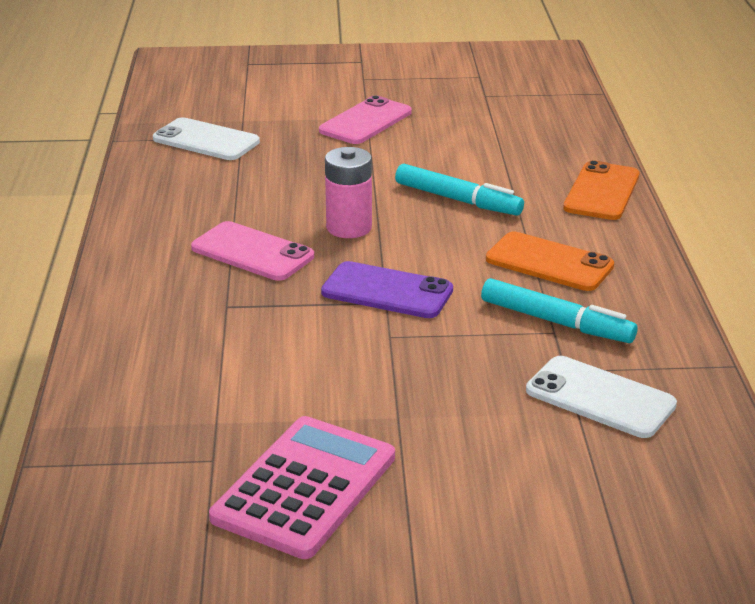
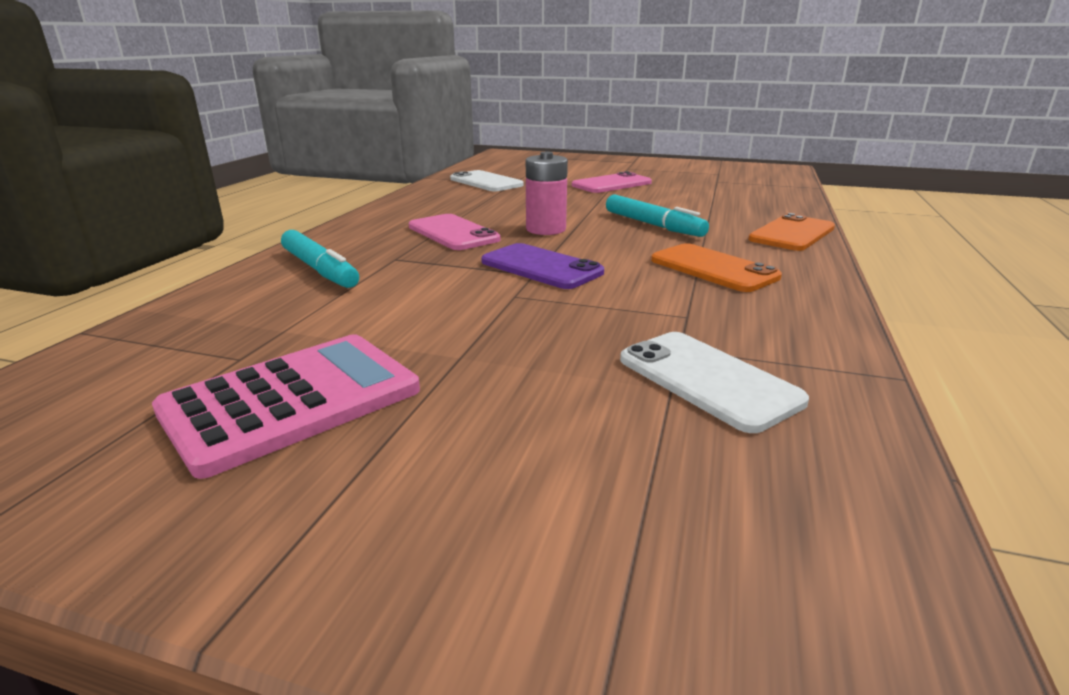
camera: 20 degrees right, 5 degrees down
turquoise marker [481,278,637,343] -> turquoise marker moved to [281,230,359,288]

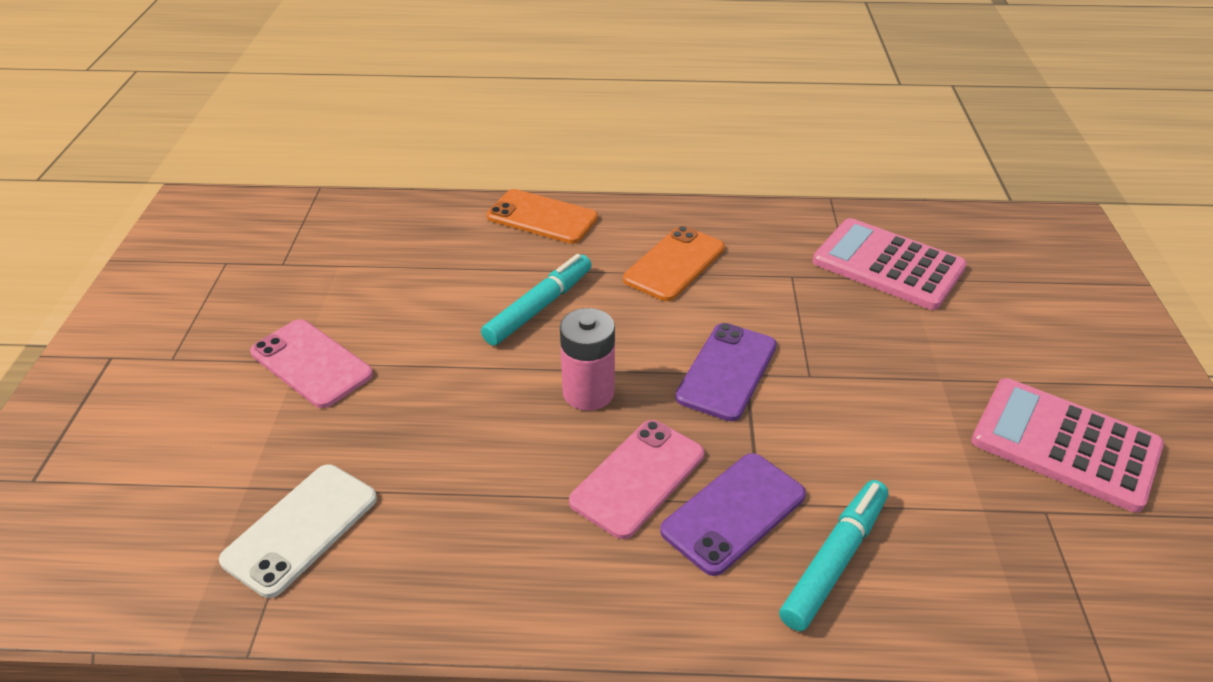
camera: 105 degrees left, 15 degrees up
white phone [620,332,809,433] -> pink calculator [813,218,967,310]
none -> purple phone [660,453,806,576]

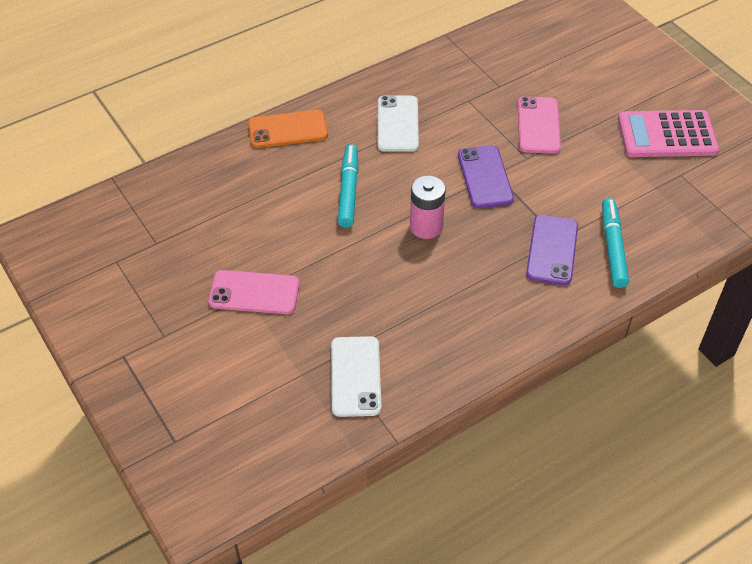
camera: 35 degrees left, 10 degrees up
pink phone [569,420,704,539] -> pink phone moved to [518,96,561,154]
orange phone [623,226,725,301] -> white phone [378,95,419,152]
pink calculator [813,218,967,310] -> none

